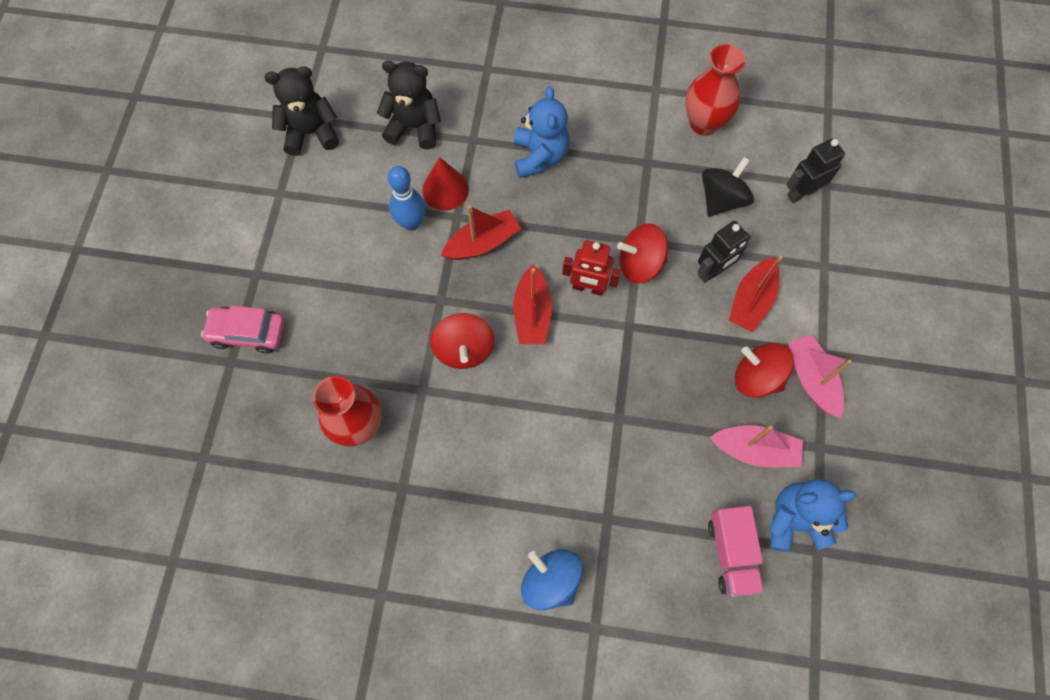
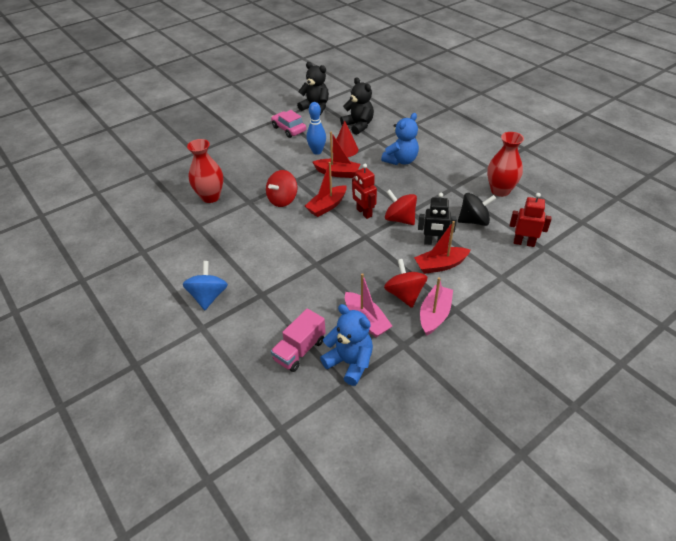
camera: 45 degrees right, 25 degrees down
pink car [201,306,285,354] -> pink car moved to [271,110,306,138]
black robot [786,138,845,203] -> red robot [510,193,552,247]

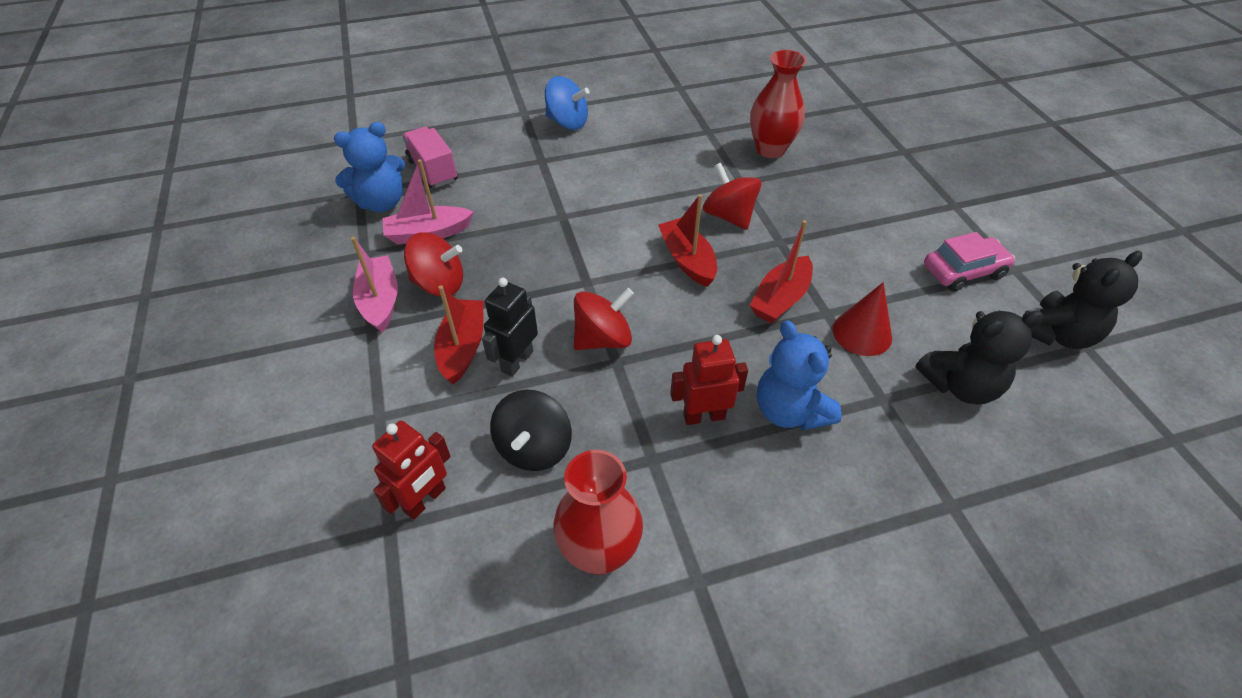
camera: 110 degrees right, 5 degrees up
blue bowling pin [306,102,326,155] -> none
red robot [352,164,377,219] -> red robot moved to [670,335,748,425]
pink boat [420,277,453,336] -> pink boat turned 150 degrees counterclockwise [351,237,398,333]

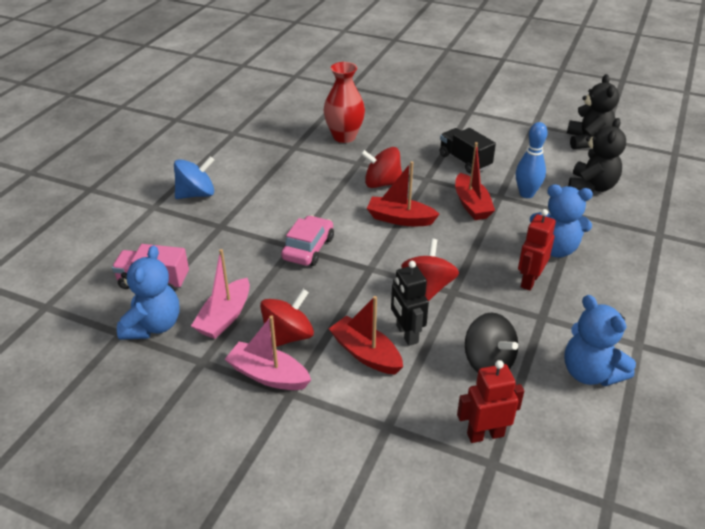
camera: 50 degrees left, 10 degrees down
red robot [372,421,451,520] -> red robot turned 90 degrees counterclockwise [457,360,524,443]
red vase [553,450,643,575] -> blue teddy bear [564,295,636,386]
red cone [833,282,892,356] -> blue bowling pin [516,122,548,198]
pink car [924,232,1015,292] -> pink car moved to [281,215,334,266]
none -> black truck [440,128,496,174]

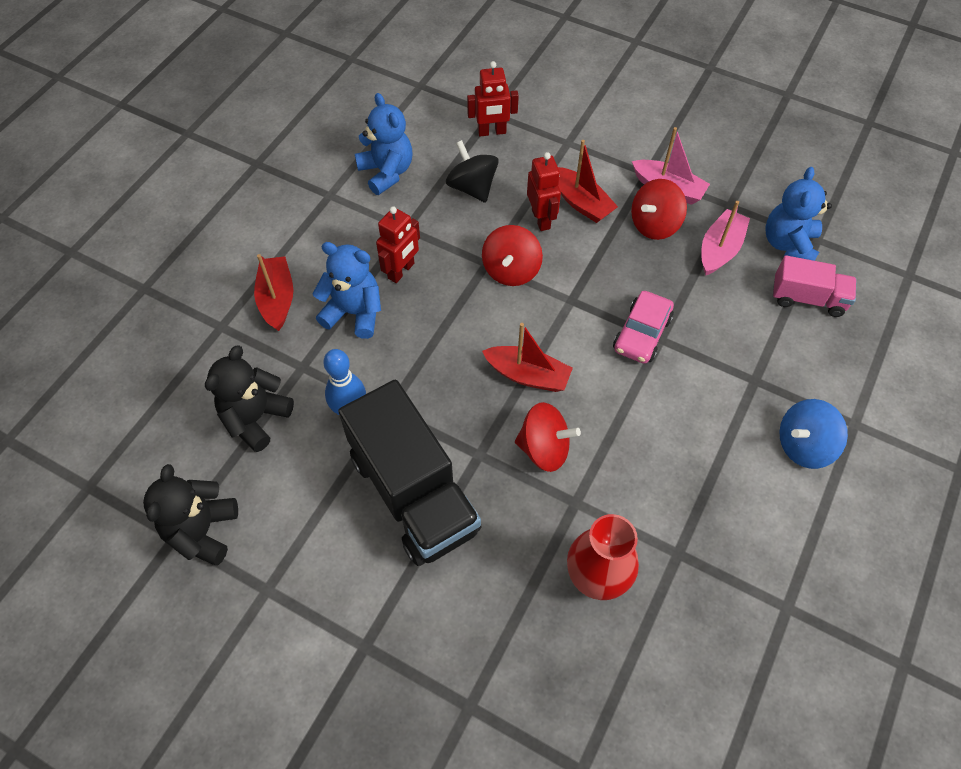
camera: 175 degrees left, 20 degrees up
black robot [391,261,429,346] -> red robot [527,152,561,231]
black truck [440,128,496,174] -> black truck [338,380,482,566], size x1.88
red boat [455,142,495,220] -> red boat moved to [254,254,293,331]

